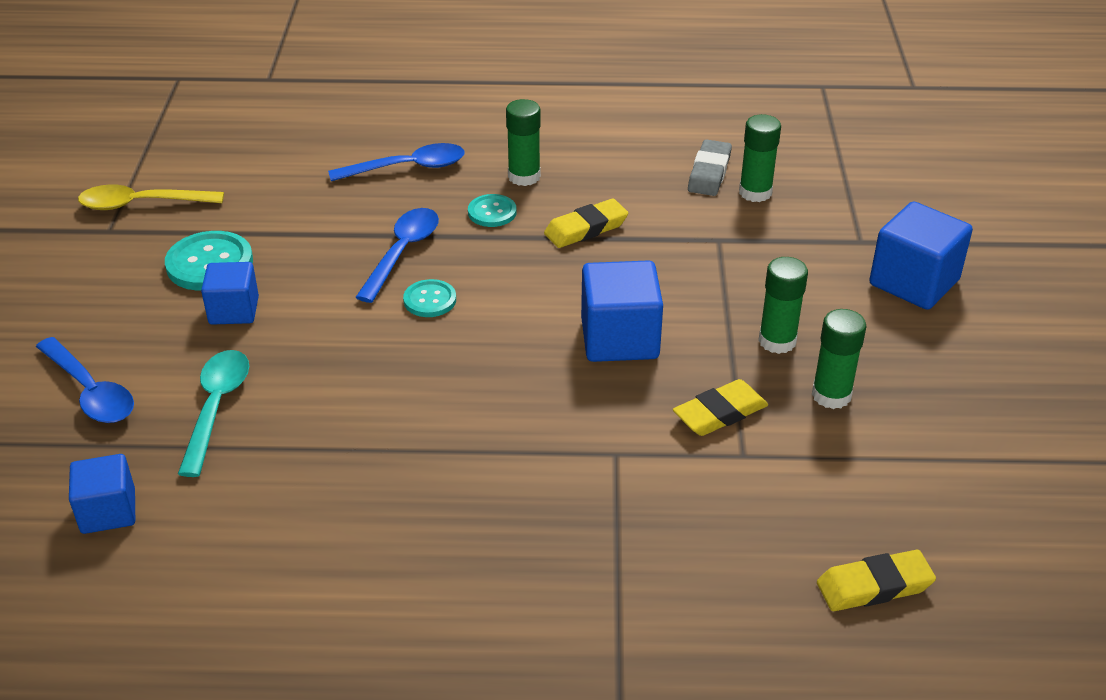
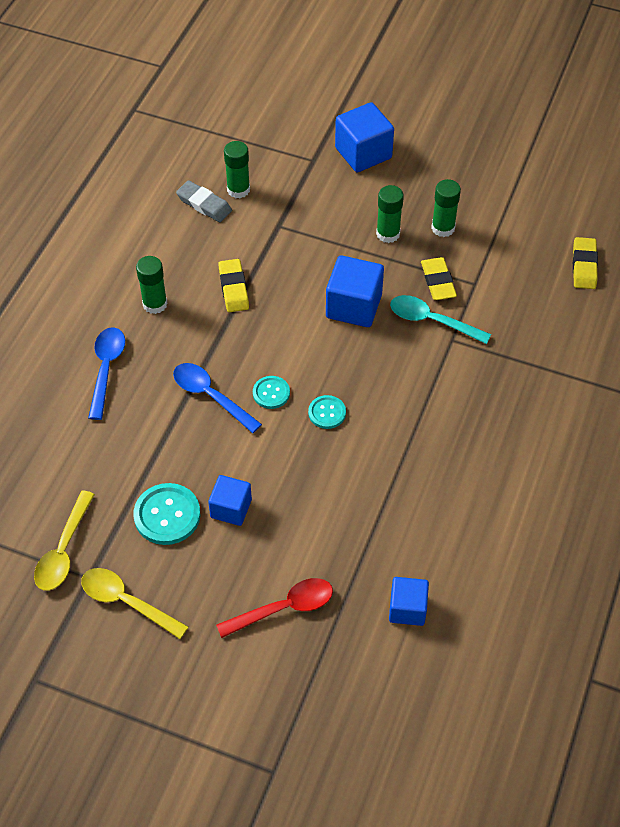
camera: 70 degrees left, 15 degrees up
blue spoon [36,337,134,423] -> red spoon [216,578,333,638]
turquoise spoon [178,350,249,477] -> turquoise spoon moved to [390,295,491,344]
turquoise button [468,194,516,227] -> turquoise button moved to [308,395,346,429]
none -> yellow spoon [81,568,188,639]

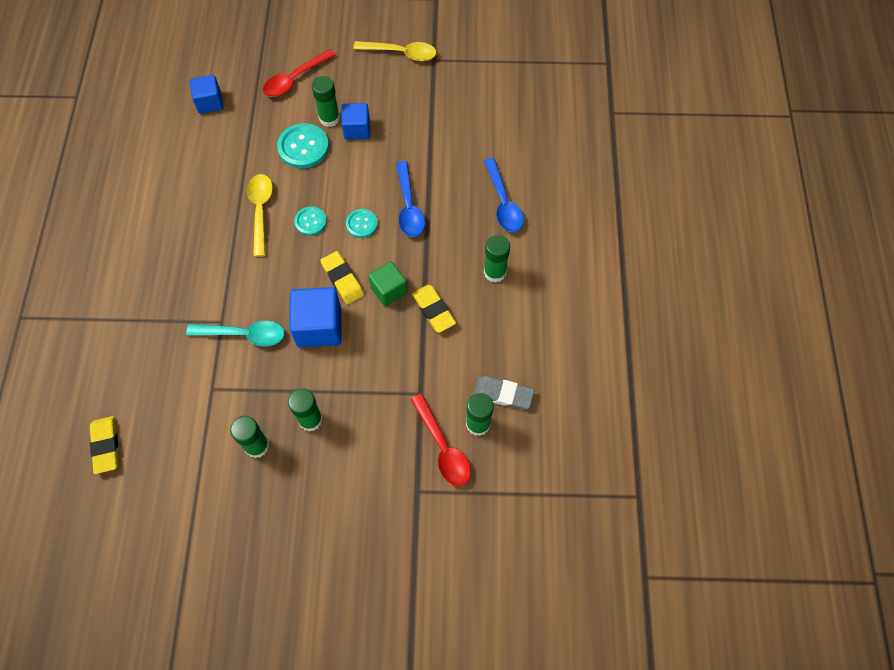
camera: 160 degrees right, 10 degrees up
yellow spoon [34,490,95,591] -> yellow spoon moved to [247,174,273,257]
turquoise button [133,483,200,545] -> turquoise button moved to [277,123,329,169]
blue spoon [173,363,262,433] -> blue spoon turned 60 degrees clockwise [396,161,425,237]
blue cube [335,102,394,172] -> none
yellow eraser [421,257,457,300] -> yellow eraser moved to [320,251,364,305]
none -> green glue stick [312,76,340,127]
none -> green cube [368,261,407,307]
none -> red spoon [410,394,471,486]

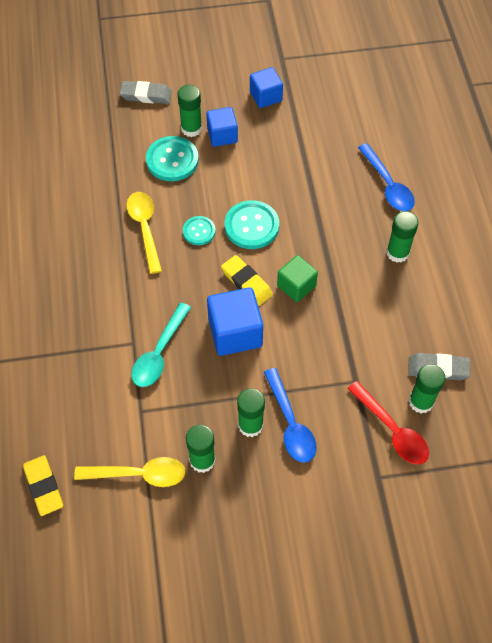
camera: 10 degrees left, 5 degrees down
turquoise spoon [186,321,285,347] -> turquoise spoon turned 120 degrees clockwise [131,303,191,387]
blue cube [190,75,223,114] -> blue cube moved to [250,67,283,108]
red spoon [263,49,336,97] -> grey eraser [119,81,172,104]
turquoise button [346,209,378,238] -> turquoise button [225,200,279,249], size x1.67
yellow spoon [353,41,437,61] -> yellow spoon moved to [74,457,186,487]
blue spoon [396,161,425,237] -> blue spoon moved to [264,368,316,463]
yellow eraser [412,285,456,333] -> none

